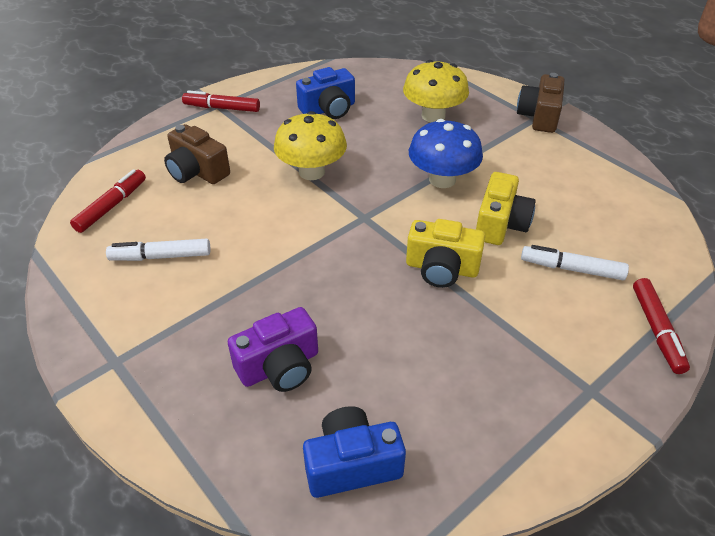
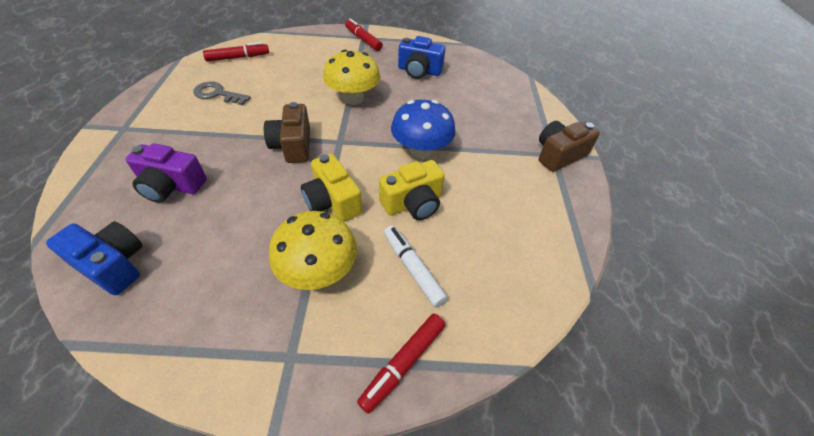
camera: 40 degrees right, 5 degrees up
white marker [106,239,210,261] -> grey key [193,82,251,105]
brown camera [164,124,230,184] -> brown camera moved to [264,102,310,163]
yellow mushroom [403,60,469,122] -> yellow mushroom moved to [269,211,357,290]

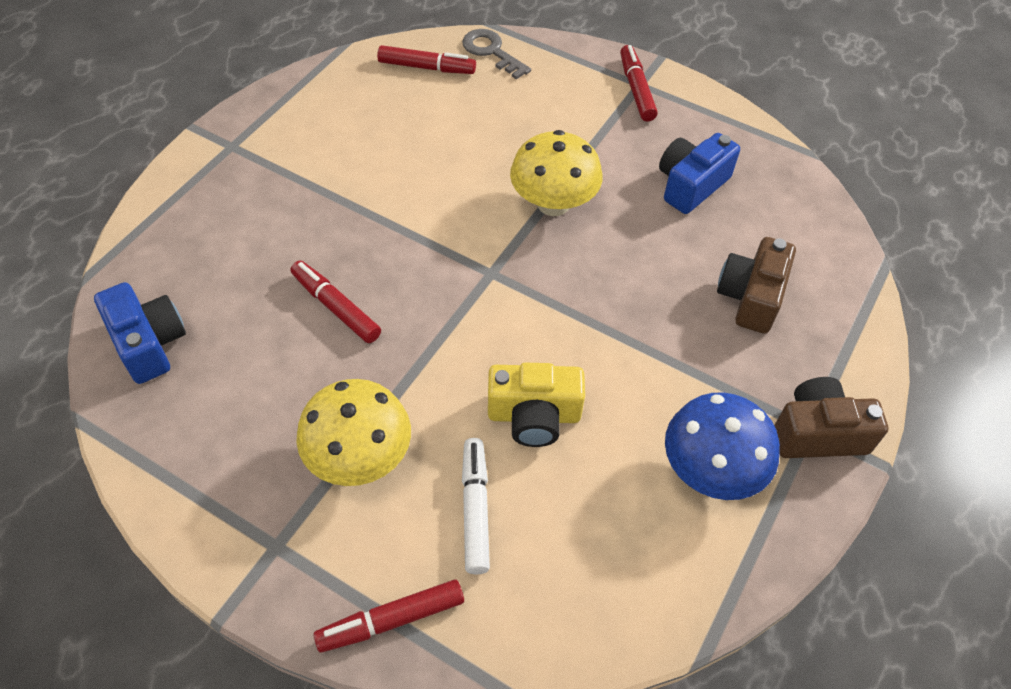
camera: 30 degrees right, 5 degrees up
purple camera [126,143,207,203] -> none
grey key [193,82,251,105] -> grey key moved to [462,29,531,80]
brown camera [264,102,310,163] -> brown camera moved to [717,237,796,334]
yellow camera [301,154,362,222] -> none
blue mushroom [391,100,456,159] -> blue mushroom moved to [665,392,780,500]
blue camera [398,36,445,79] -> blue camera turned 90 degrees clockwise [659,133,740,214]
none -> red marker [291,261,381,343]

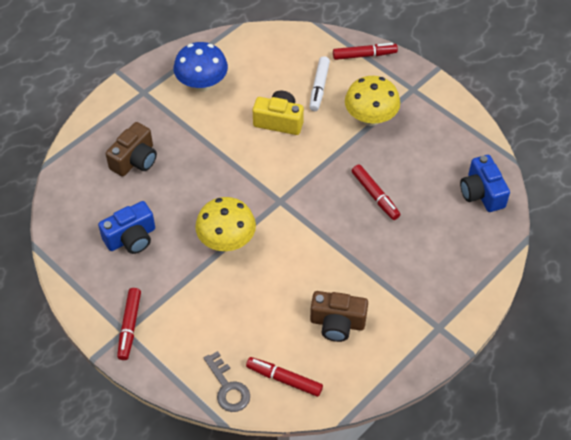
camera: 165 degrees left, 0 degrees up
brown camera [774,377,888,458] -> brown camera moved to [310,291,368,342]

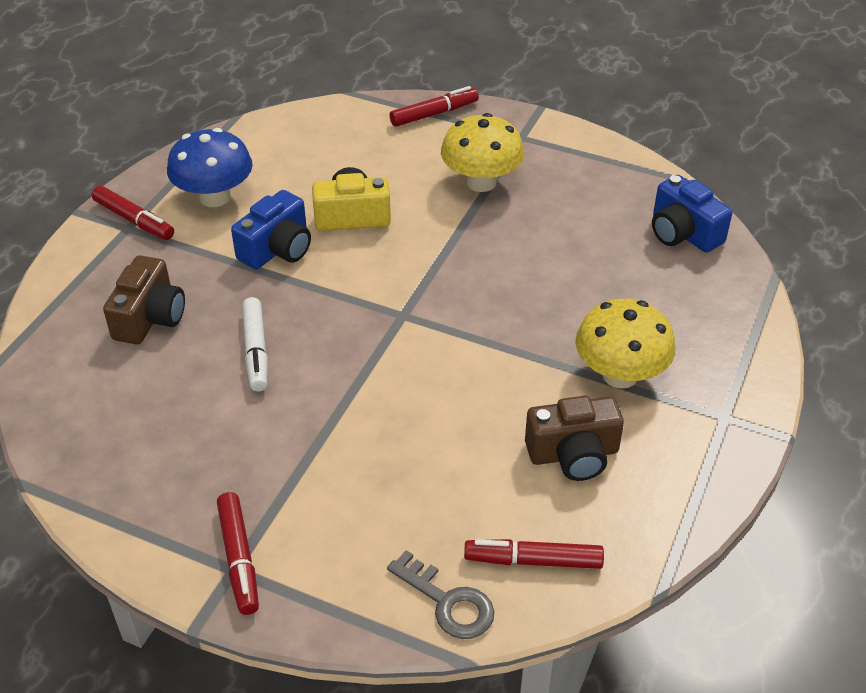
camera: 20 degrees left, 10 degrees down
blue camera [98,201,155,254] -> blue camera moved to [231,190,311,269]
yellow mushroom [195,197,256,251] -> yellow mushroom moved to [575,299,676,388]
white marker [309,56,330,111] -> white marker moved to [242,297,268,392]
red marker [352,164,400,220] -> red marker moved to [92,186,174,240]

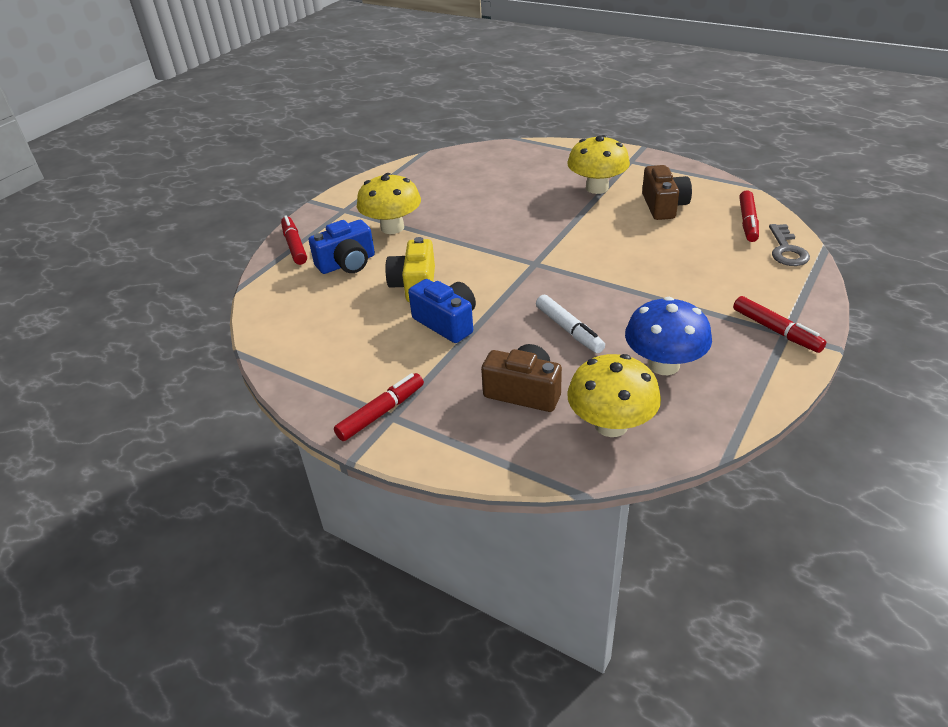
camera: 80 degrees left, 5 degrees down
blue mushroom [167,128,253,207] -> blue mushroom moved to [625,297,712,375]
red marker [217,492,259,615] -> red marker turned 60 degrees clockwise [733,296,826,353]
white marker [242,297,268,392] -> white marker turned 60 degrees clockwise [536,295,605,353]
grey key [387,550,494,639] -> grey key turned 135 degrees clockwise [769,224,810,266]
blue camera [652,175,732,253] -> blue camera moved to [309,220,375,274]
none -> yellow mushroom [567,354,661,437]

